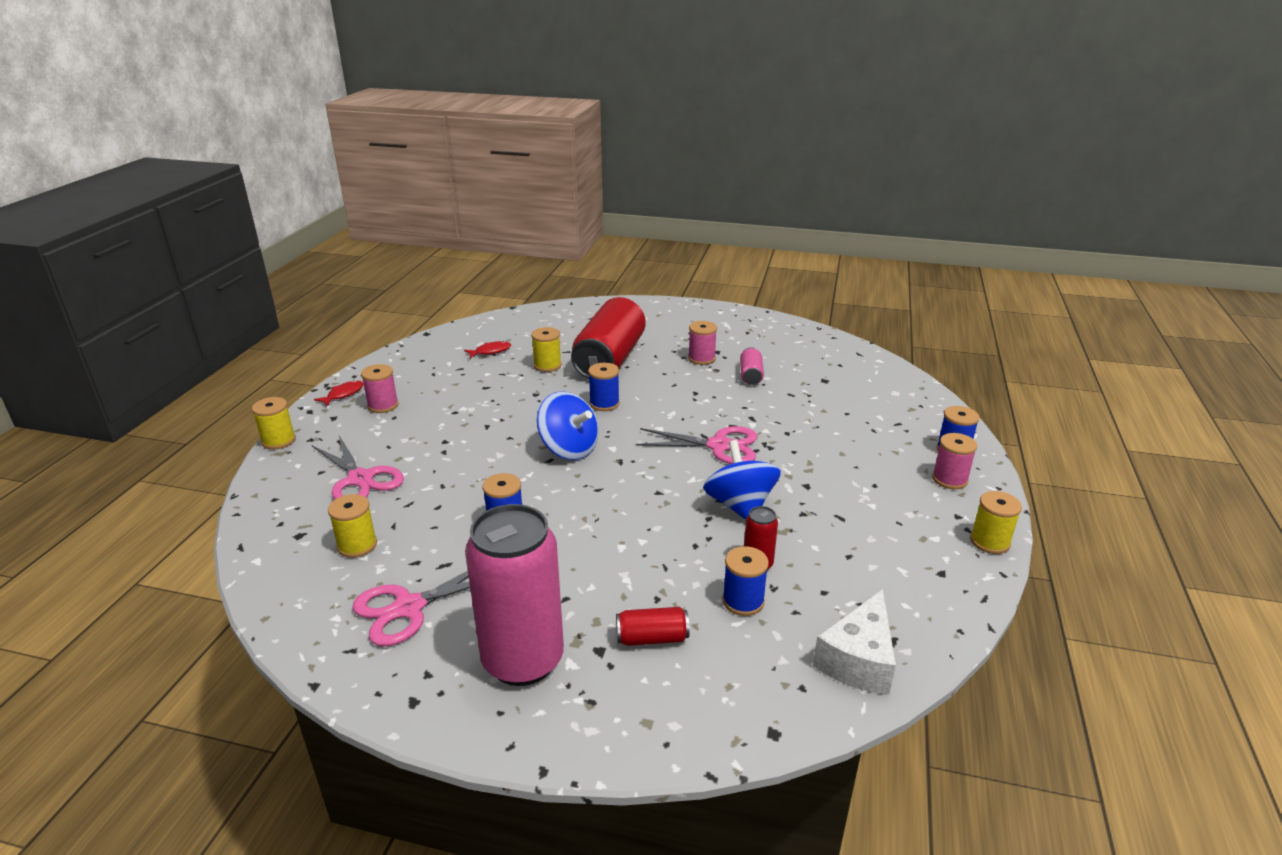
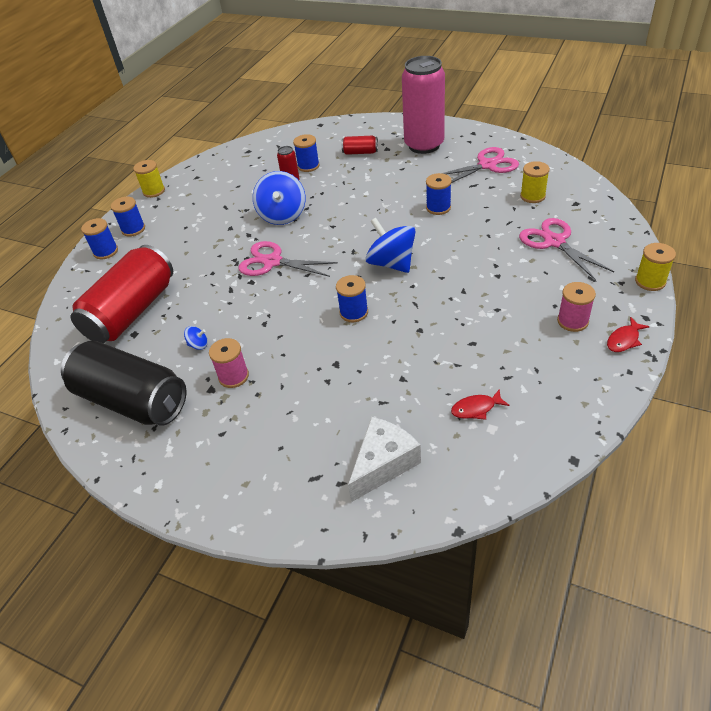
camera: 165 degrees left, 15 degrees up
yellow spool [531,327,562,372] -> none
red can [571,297,646,379] -> red can moved to [71,245,173,343]
pink can [740,347,764,385] -> blue spinning top [184,326,208,350]
white cheese [813,589,896,695] -> white cheese moved to [348,417,421,502]
pink spool [932,433,977,489] -> blue spool [111,197,145,237]
none -> black can [61,341,186,426]

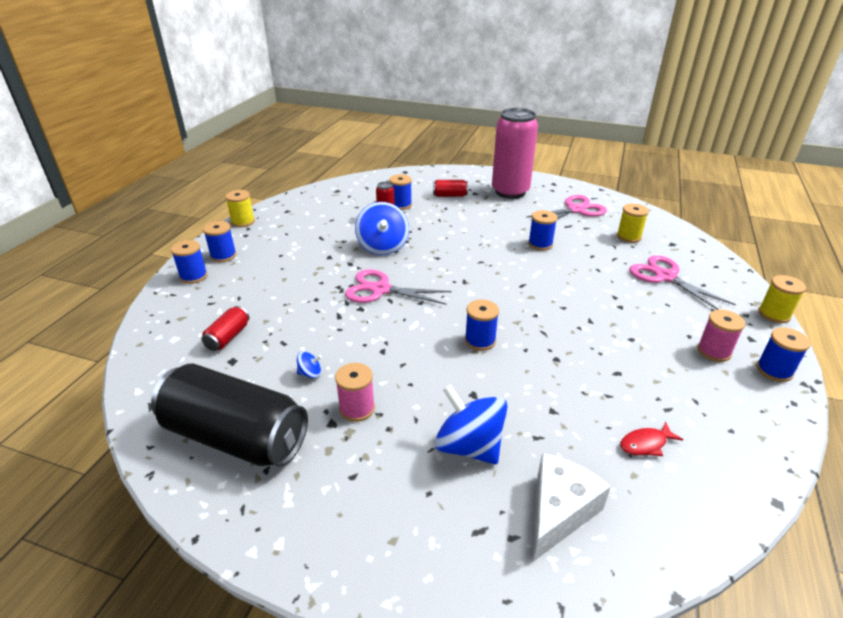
camera: 10 degrees left, 10 degrees down
red can [71,245,173,343] -> red can [202,306,249,351], size x0.43
blue spinning top [365,218,416,273] -> blue spinning top moved to [435,384,507,464]
red fish [607,317,650,352] -> blue spool [757,327,811,382]

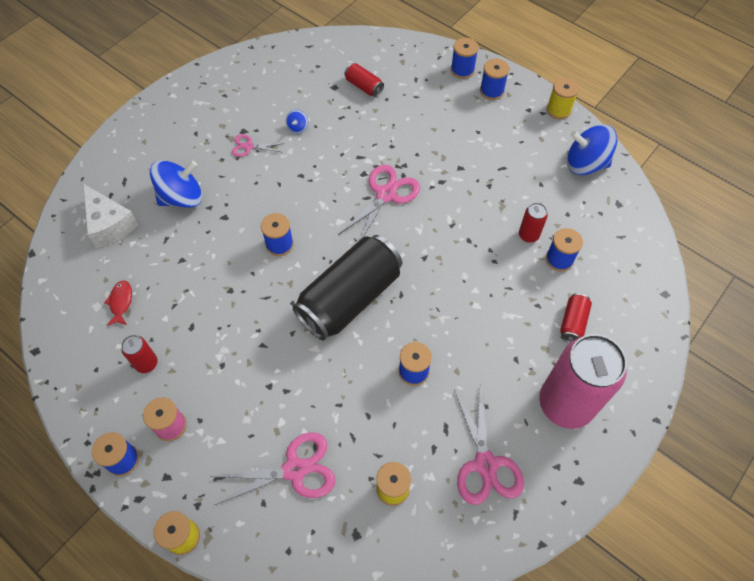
camera: 110 degrees right, 25 degrees up
black can [151,364,308,467] -> black can moved to [292,235,402,341]
pink spool [335,363,375,422] -> pink scissors [232,134,284,157]
blue spinning top [355,202,409,255] -> blue spinning top moved to [567,124,617,175]
none -> red can [121,335,158,373]

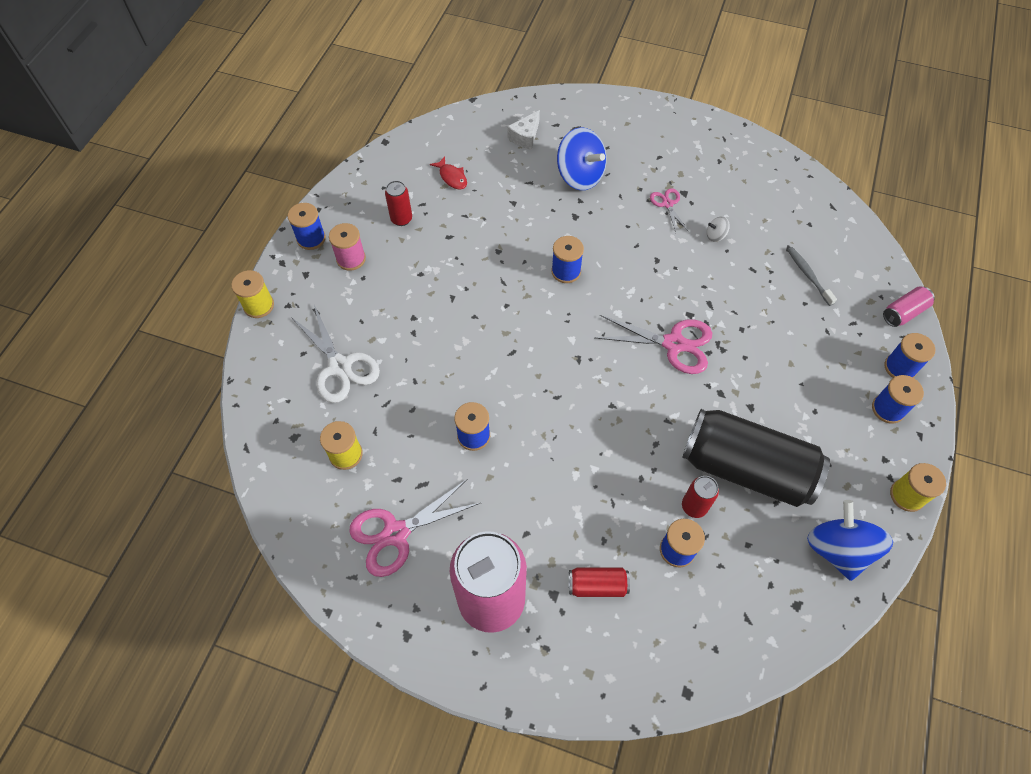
camera: 70 degrees right, 0 degrees up
white cheese [83,184,138,248] -> white cheese [507,110,540,150], size x0.64
red fish [104,280,132,326] -> red fish turned 75 degrees clockwise [430,156,467,190]
pink scissors [210,432,336,505] -> white scissors [291,305,380,403]
blue spinning top [286,110,308,133] -> white spinning top [707,216,730,242]
black can [292,235,402,341] -> black can moved to [682,409,830,507]
red can [344,63,384,97] -> grey toothbrush [787,247,837,306]
none -> pink can [883,286,935,327]

